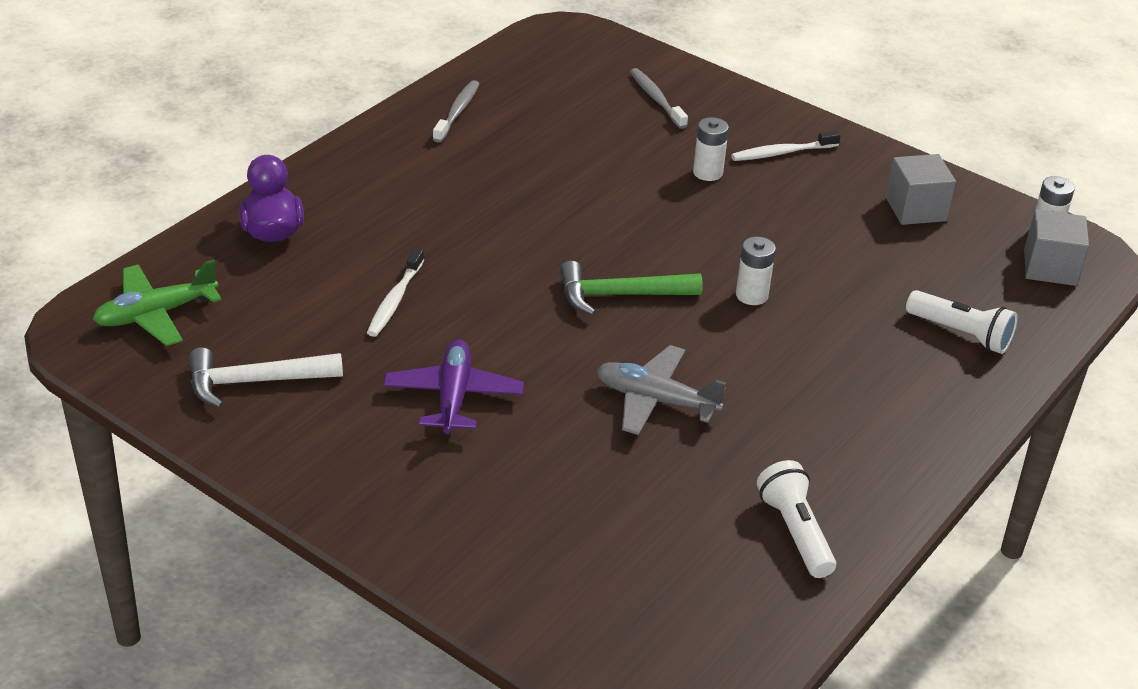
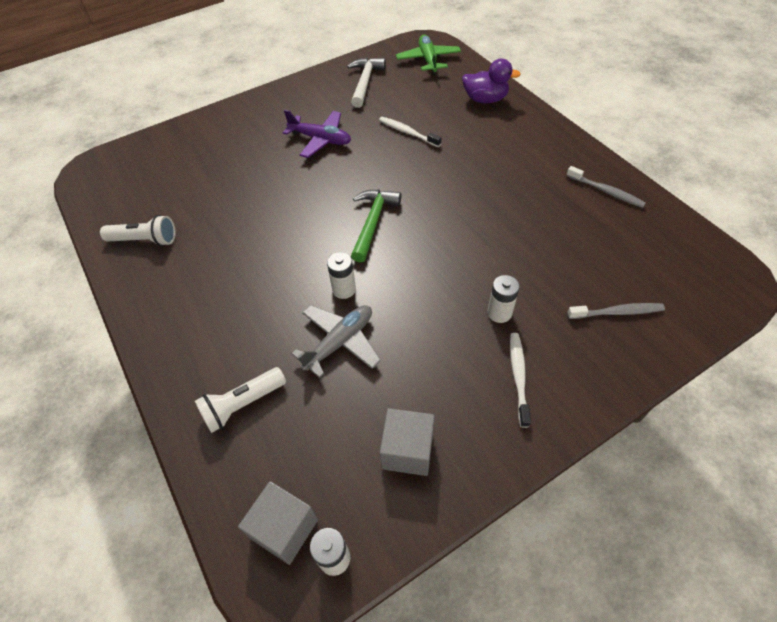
camera: 115 degrees right, 15 degrees up
grey plane [597,345,726,435] -> grey plane moved to [291,305,381,378]

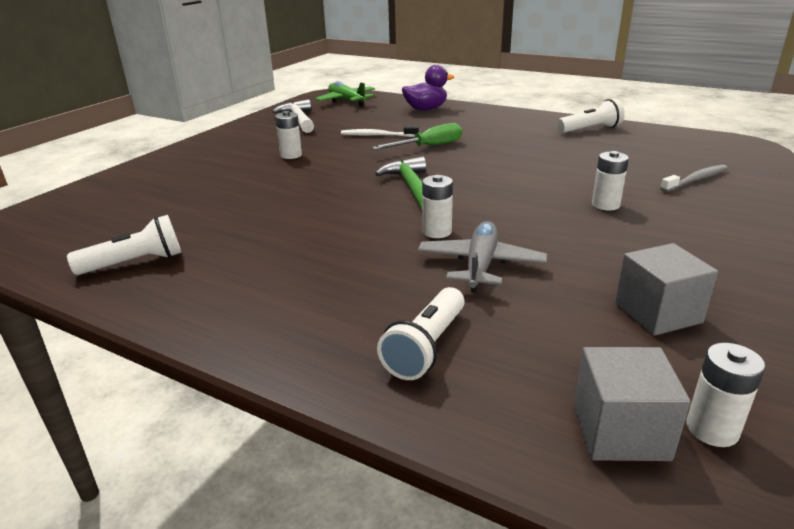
camera: 30 degrees left, 25 degrees down
purple plane [283,110,351,158] -> white battery [275,111,302,159]
white toothbrush [510,333,531,428] -> none
grey toothbrush [566,166,646,208] -> white flashlight [557,99,625,133]
none -> green screwdriver [372,123,462,150]

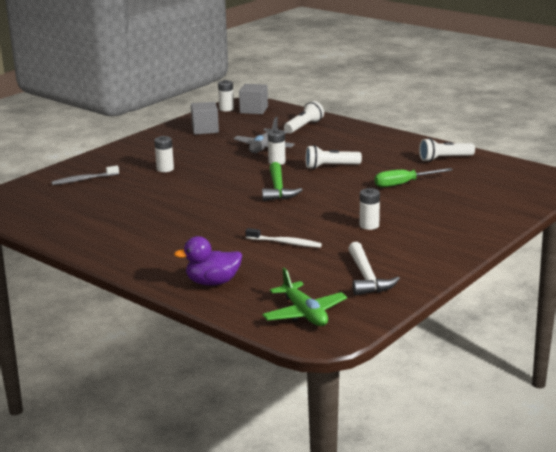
camera: 170 degrees left, 5 degrees down
green screwdriver [372,123,462,150] -> green screwdriver moved to [375,168,453,187]
white flashlight [557,99,625,133] -> white flashlight moved to [306,145,362,169]

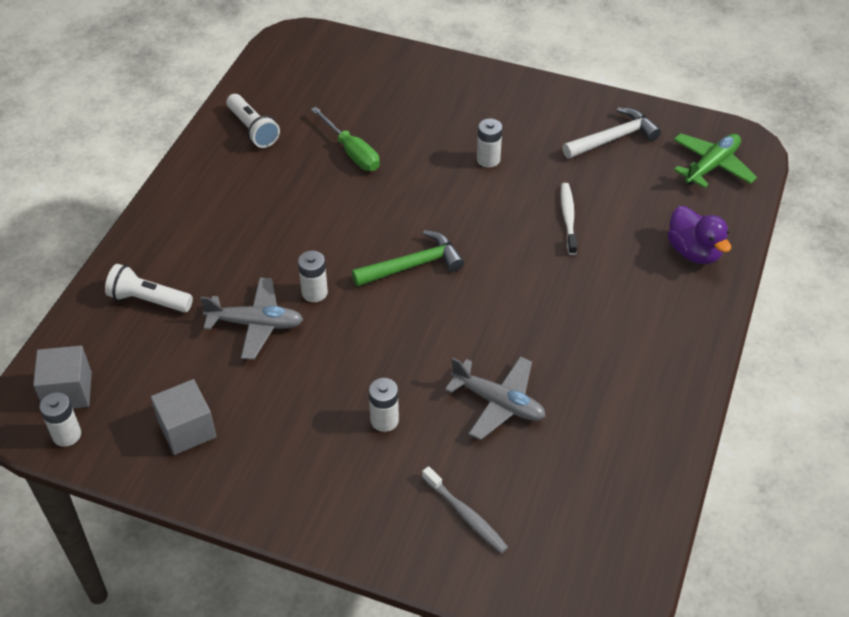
camera: 110 degrees left, 25 degrees up
white flashlight [306,145,362,169] -> none
none -> grey plane [445,356,546,440]

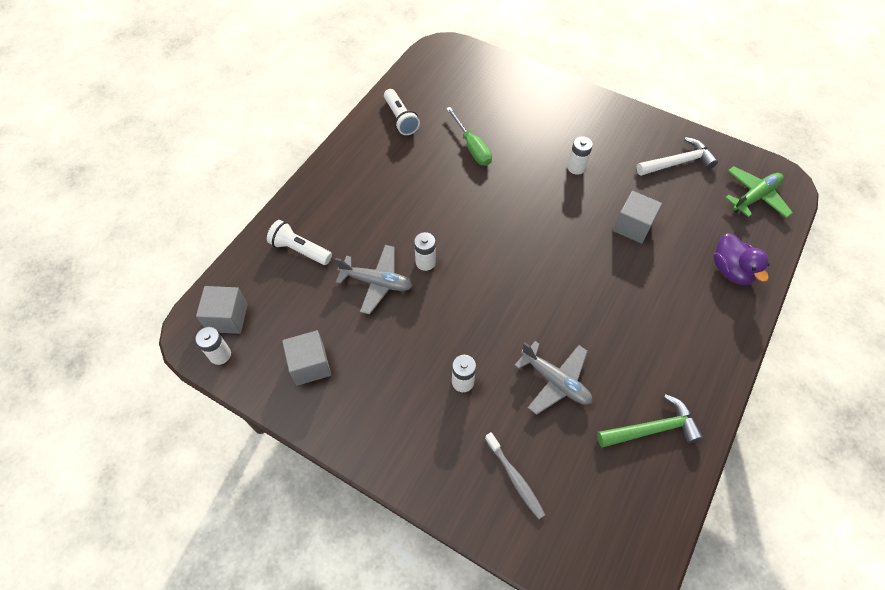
camera: 10 degrees right, 10 degrees up
green hammer [352,230,464,287] -> green hammer moved to [597,394,703,447]
white toothbrush [560,183,577,255] -> grey cube [613,191,662,244]

